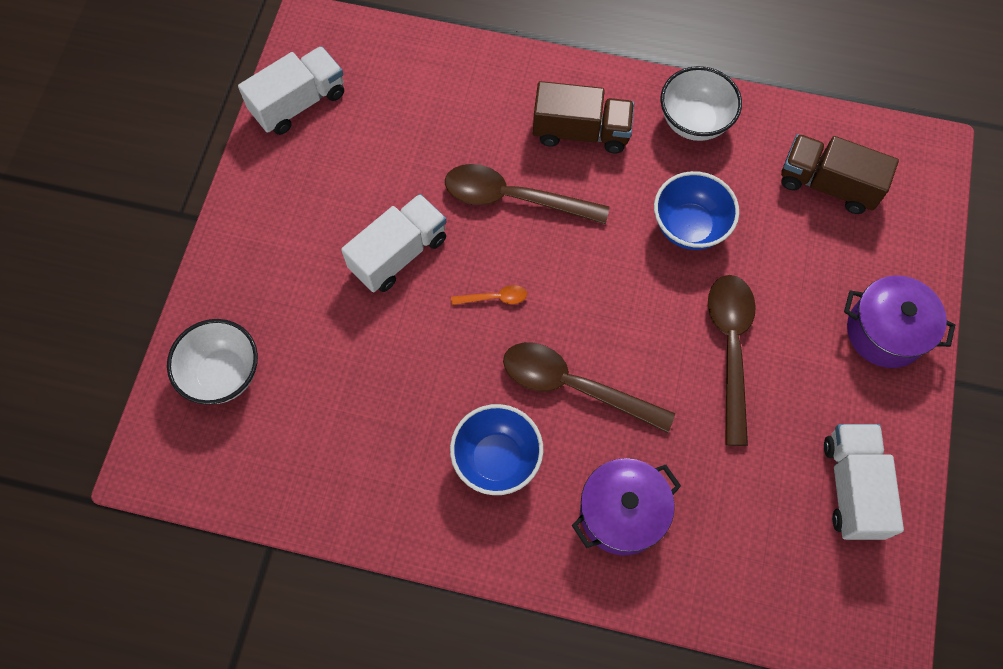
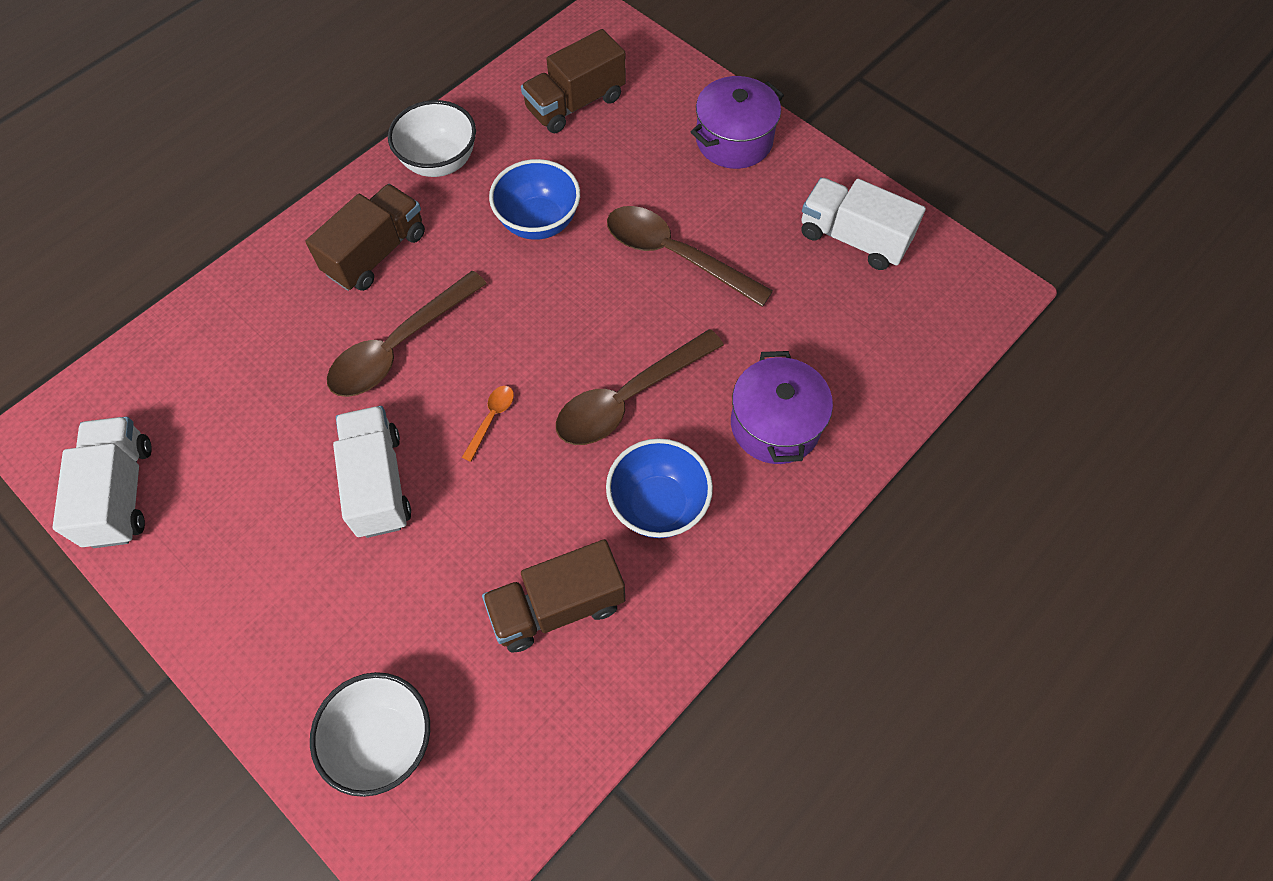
camera: 60 degrees left, 5 degrees down
none -> brown truck [482,539,625,652]

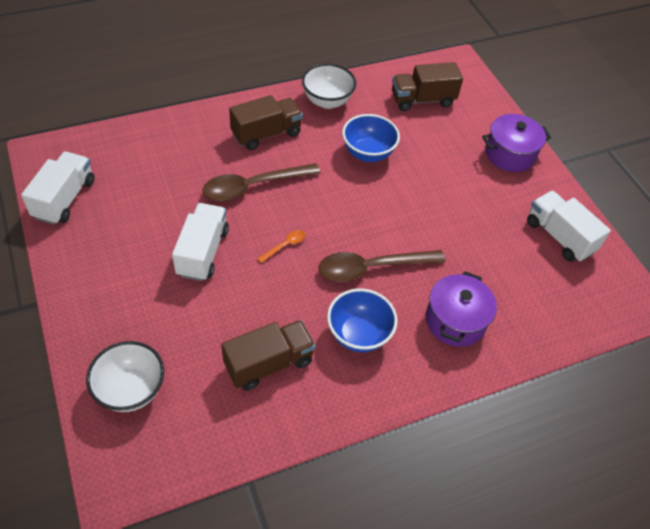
camera: 20 degrees right, 10 degrees down
brown truck [482,539,625,652] -> brown truck turned 150 degrees clockwise [221,320,316,391]
brown spoon [607,206,773,307] -> none

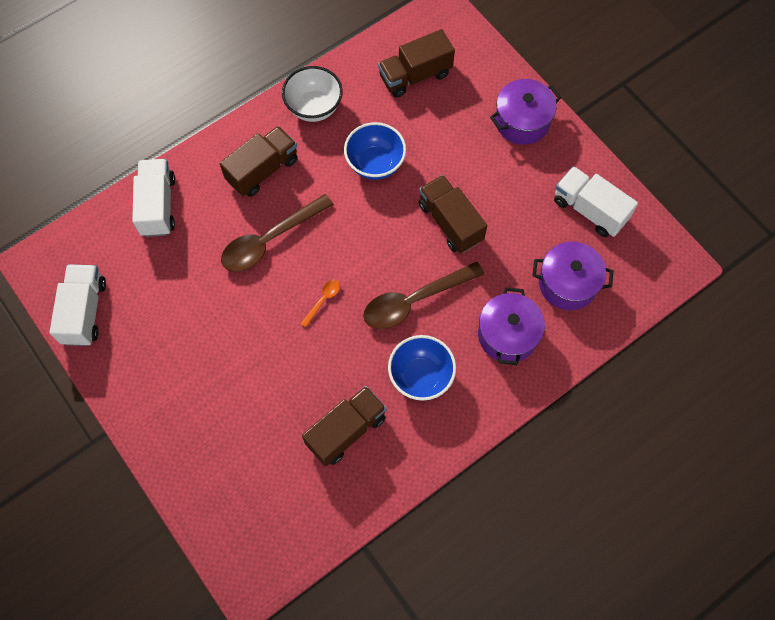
camera: 10 degrees left, 15 degrees up
white bowl [86,341,164,412] -> none
white truck [172,203,229,281] -> white truck moved to [132,159,175,237]
none -> brown truck [419,175,487,253]
none -> purple pot [532,241,613,310]

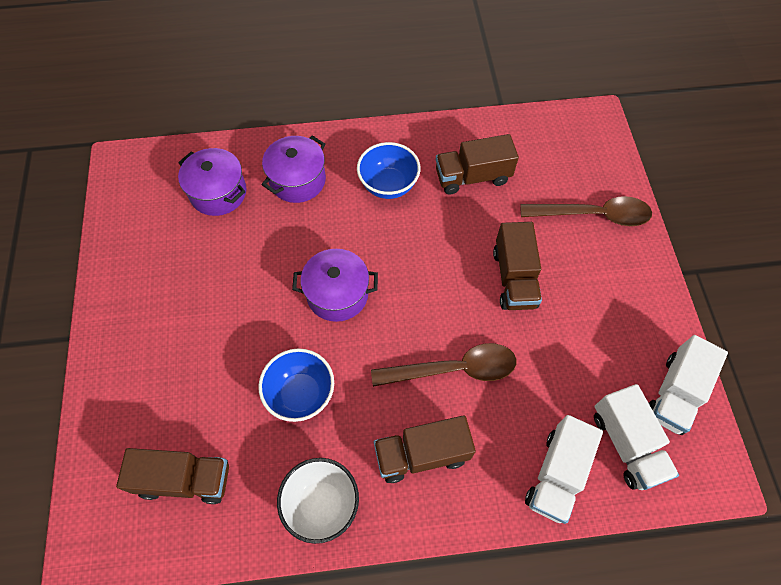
camera: 150 degrees left, 5 degrees down
orange spoon [300,280,340,327] -> none
brown spoon [363,262,484,329] -> brown spoon moved to [520,196,652,226]
brown truck [419,175,487,253] -> brown truck moved to [493,222,542,310]
purple pot [490,79,561,145] -> purple pot moved to [292,249,378,322]
white truck [554,166,638,237] -> white truck moved to [594,384,679,490]

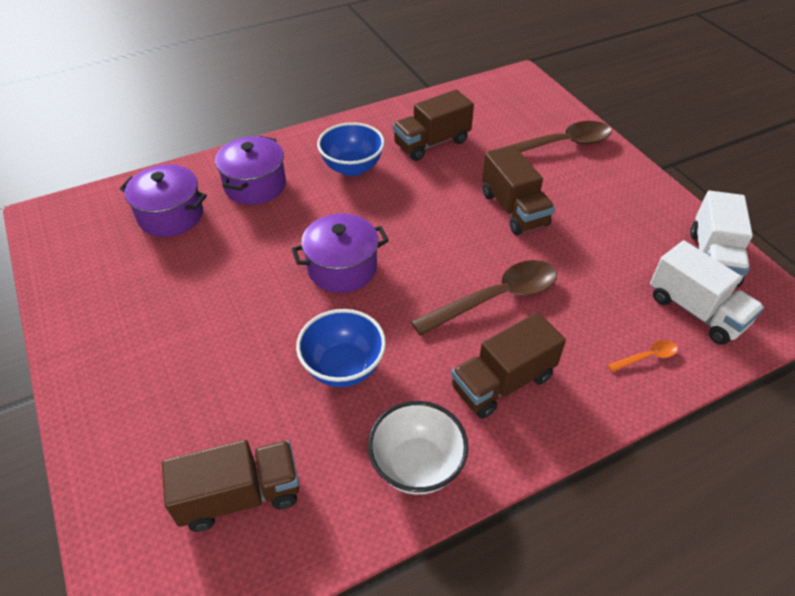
camera: 20 degrees left, 15 degrees down
white truck [525,415,603,524] -> orange spoon [608,340,678,372]

